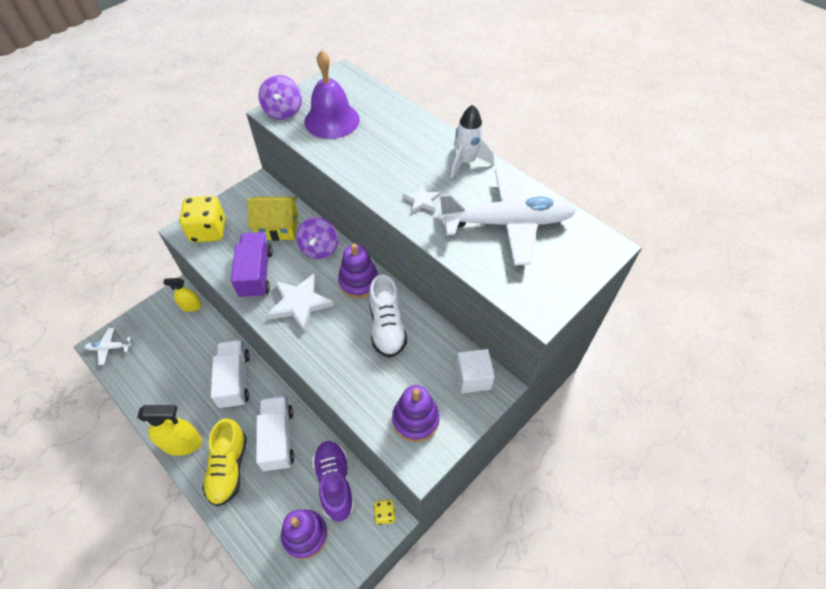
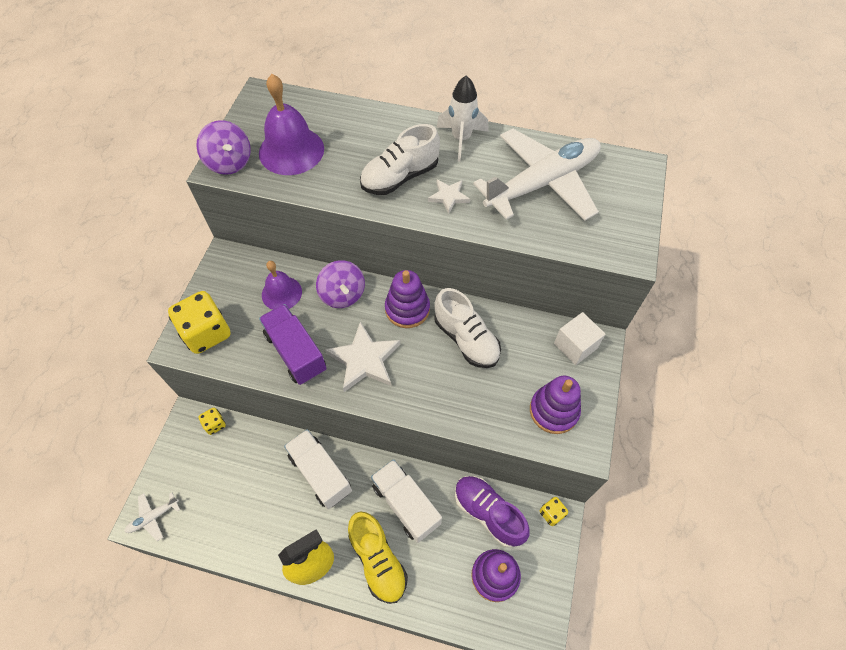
camera: 30 degrees left, 5 degrees up
yellow spray bottle [163,278,202,312] -> yellow dice [199,408,226,435]
yellow house [247,197,298,241] -> purple bell [262,261,302,310]
none -> white shoe [360,124,440,195]

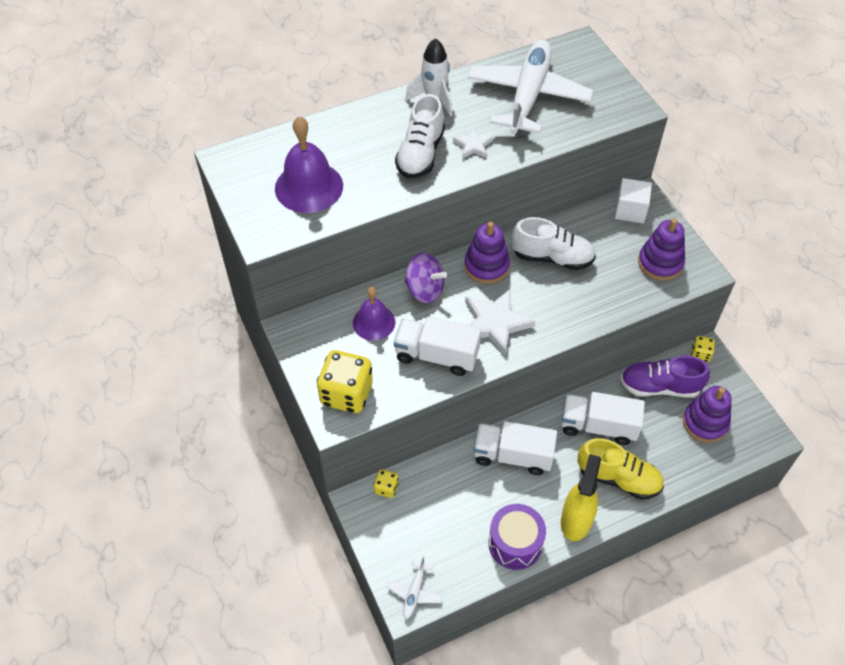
camera: 40 degrees left, 5 degrees down
purple spinning top [196,120,251,175] -> none
purple truck [259,304,327,385] -> white truck [394,316,481,376]
none -> purple drum [488,504,546,570]

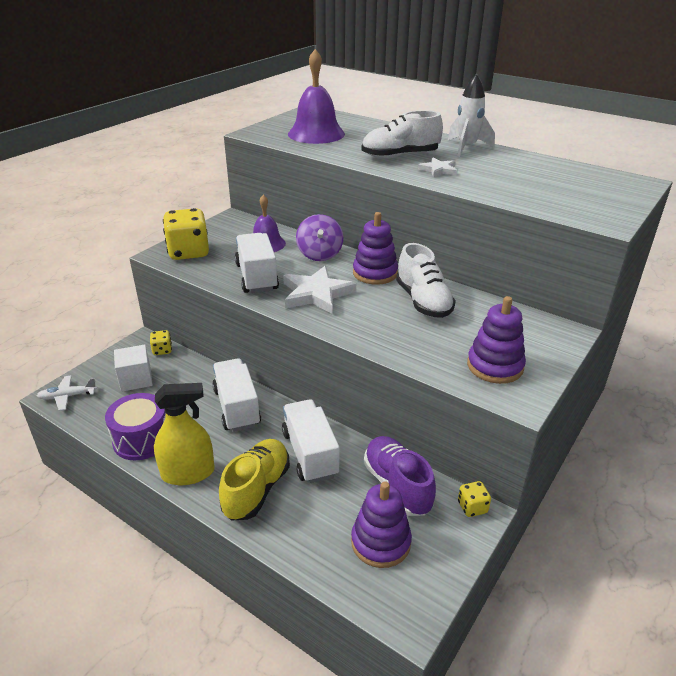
camera: 60 degrees right, 20 degrees down
white plane [468,40,594,134] -> none
yellow shoe [578,438,664,500] -> yellow shoe turned 150 degrees counterclockwise [219,439,290,521]
white cube [615,178,652,223] -> white cube moved to [114,345,153,392]

